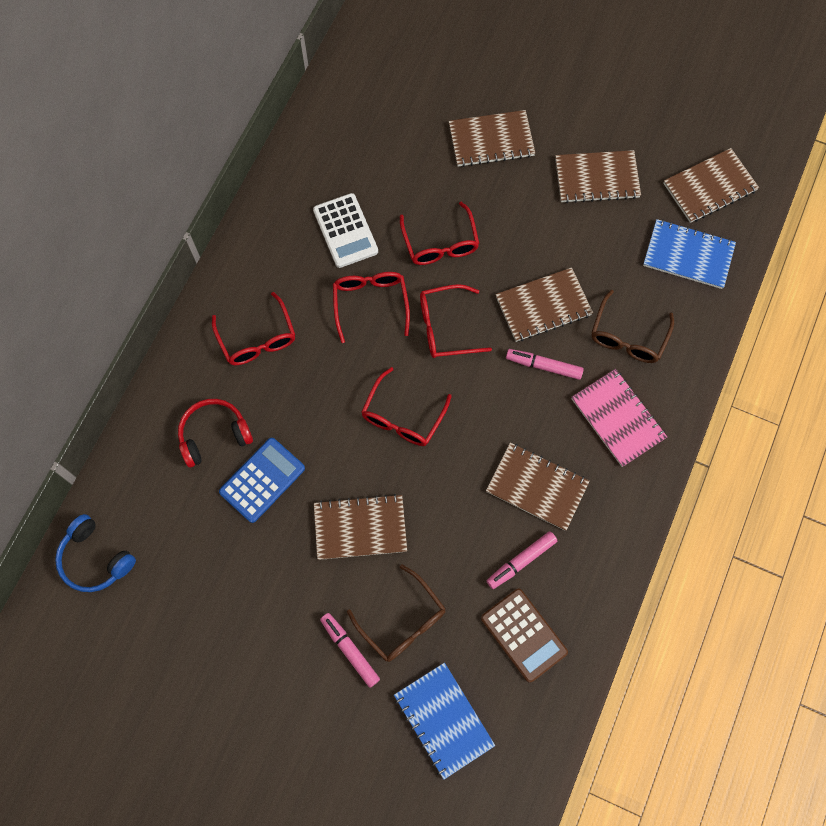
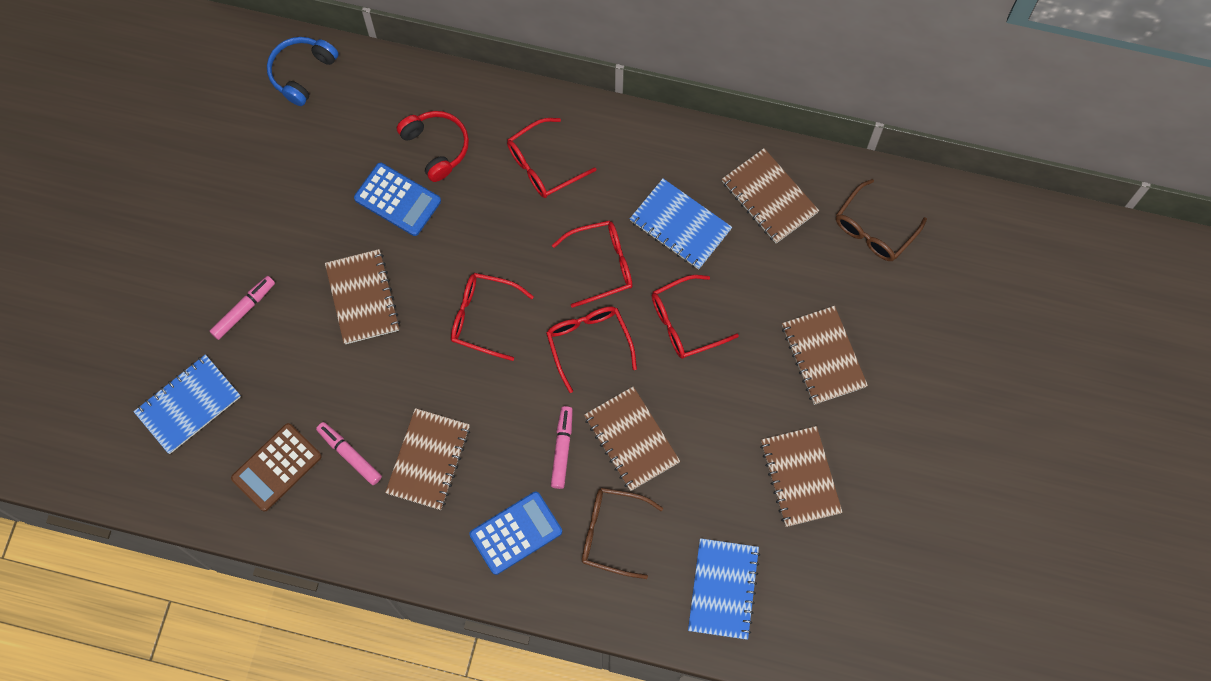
camera: 80 degrees right, 0 degrees up
white calculator [313,193,378,268] -> blue notebook [630,179,732,270]
brown glasses [347,564,446,662] -> brown glasses moved to [836,179,927,261]
pink notebook [571,369,667,467] -> blue calculator [469,492,562,575]
brown notebook [663,148,759,223] -> brown notebook moved to [722,148,819,243]

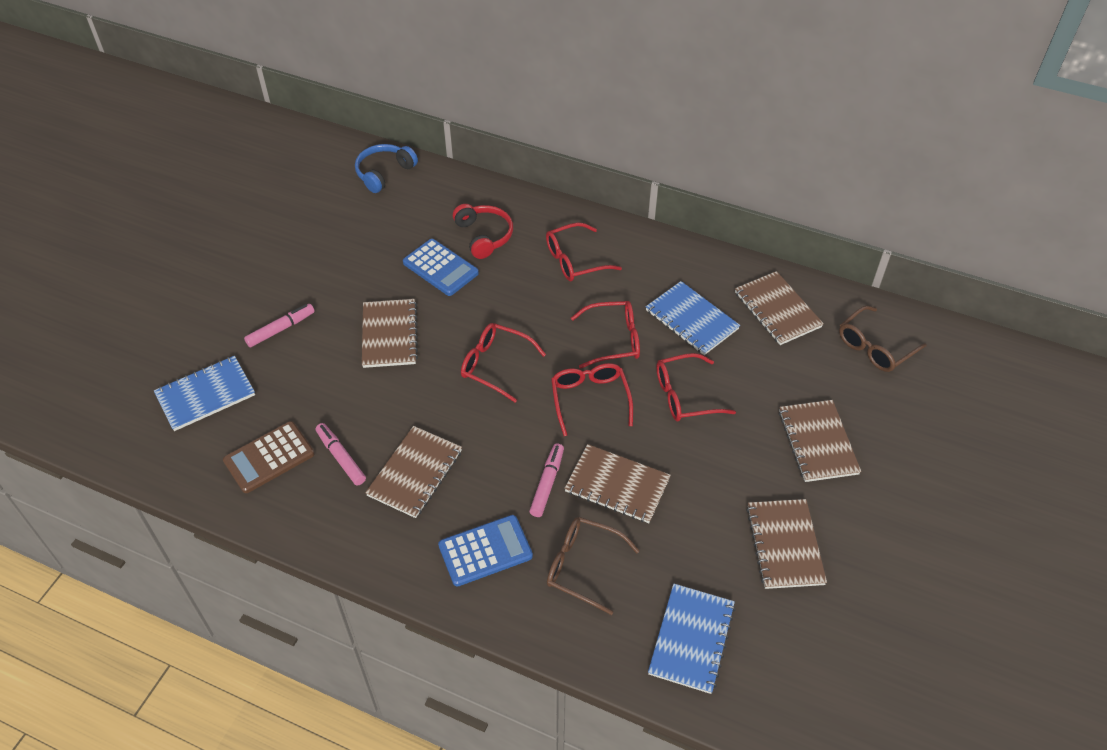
camera: 10 degrees right, 20 degrees down
brown notebook [584,386,680,491] -> brown notebook turned 45 degrees counterclockwise [564,444,671,523]

